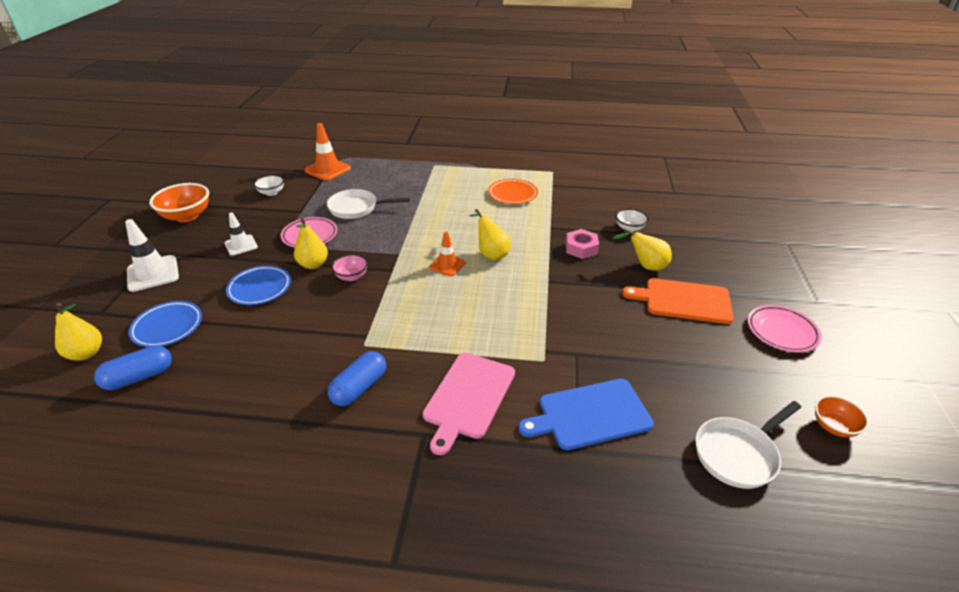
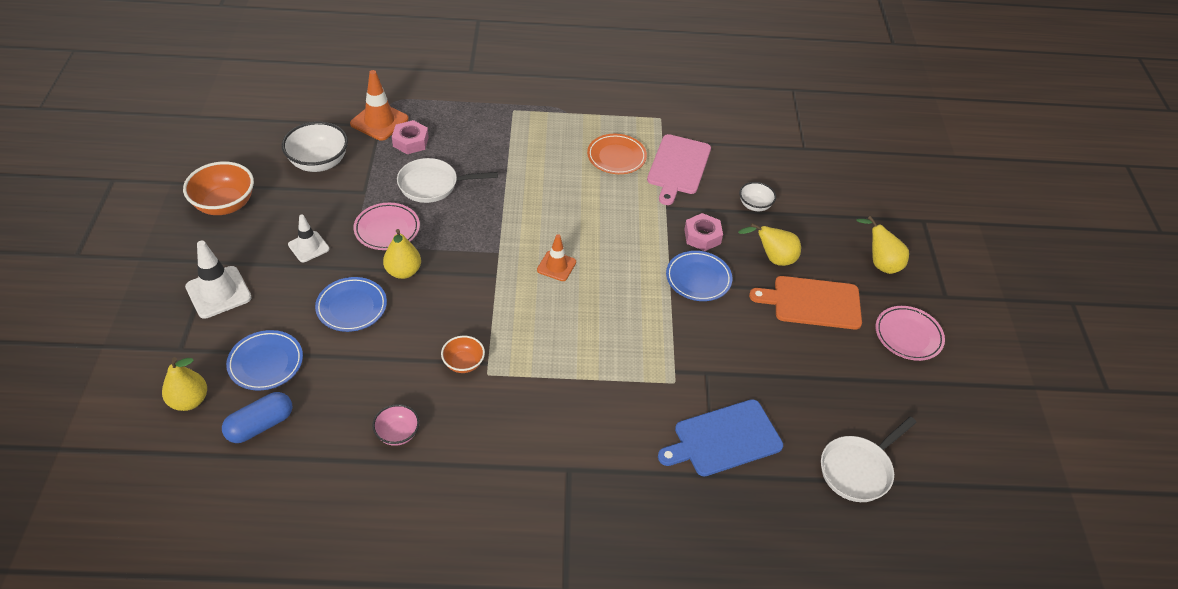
camera: 10 degrees left, 10 degrees up
white bowl [254,175,284,196] -> white bowl [282,122,348,172], size x1.74
blue capsule [328,351,386,406] -> none
pink bowl [331,254,368,281] -> pink bowl moved to [372,404,420,446]
pink cutting board [423,353,515,455] -> pink cutting board moved to [647,134,711,205]
yellow pear [469,209,511,260] -> yellow pear moved to [856,216,909,274]
orange bowl [815,395,869,437] -> orange bowl moved to [441,336,485,373]
none -> pink nut [392,120,429,154]
none -> blue plate [666,251,732,301]

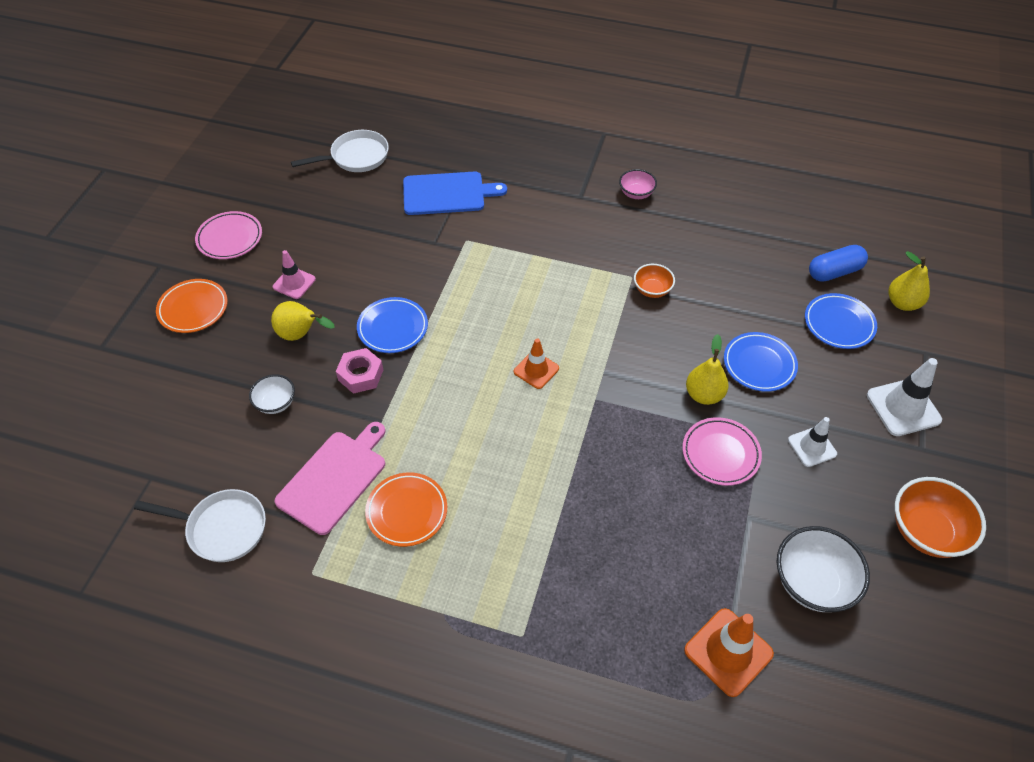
camera: 160 degrees left, 5 degrees up
pink bowl [372,404,420,446] -> pink bowl moved to [619,169,657,199]
pink nut [392,120,429,154] -> none
white pan [397,158,498,203] -> white pan moved to [134,489,266,562]
orange cutting board [749,276,862,330] -> pink traffic cone [273,250,316,299]
yellow pear [856,216,909,274] -> orange plate [156,279,228,333]

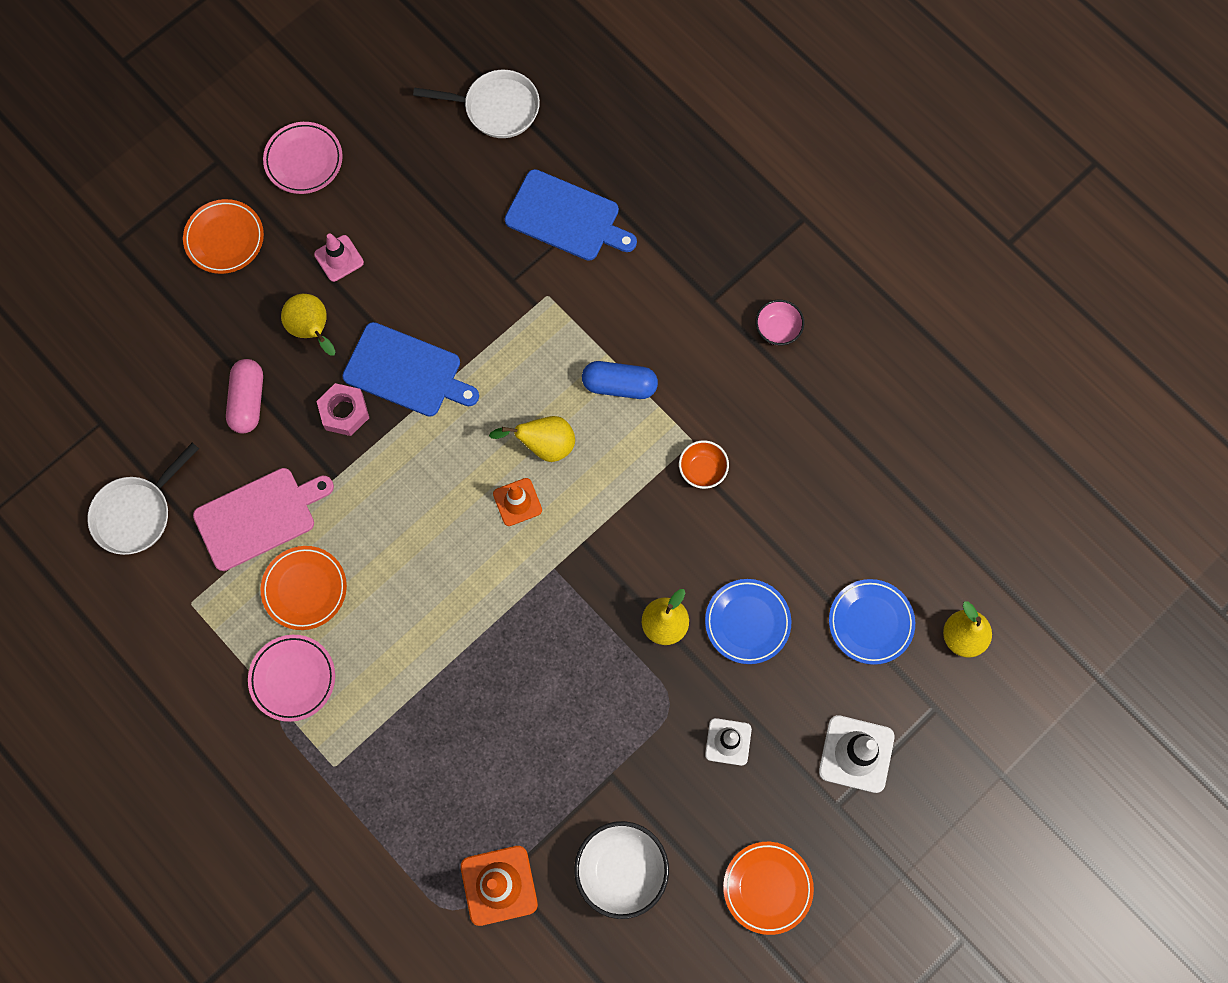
camera: 30 degrees right, 20 degrees up
white pan [134,489,266,562] -> white pan turned 90 degrees clockwise [87,443,199,555]
white bowl [249,374,295,414] -> pink capsule [226,359,263,434]
blue plate [357,297,428,353] -> blue cutting board [342,322,479,417]
pink plate [682,417,762,486] -> pink plate moved to [248,635,335,722]
blue capsule [809,245,868,282] -> blue capsule moved to [582,361,658,399]
orange bowl [895,477,986,558] -> orange plate [723,842,814,935]
none -> yellow pear [489,416,575,462]

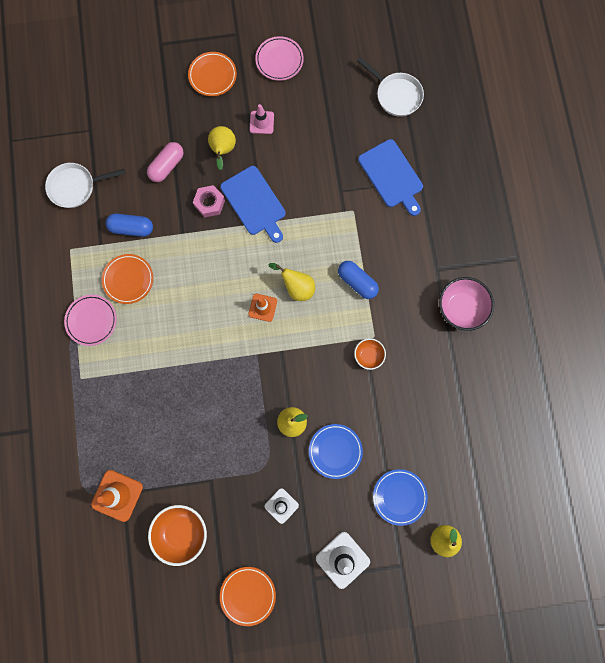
camera: 35 degrees right, 5 degrees up
pink cutting board [193,468,334,571] -> blue capsule [105,213,153,237]
white bowl [574,821,669,919] -> orange bowl [148,505,207,566]
pink bowl [755,300,804,345] -> pink bowl [439,277,494,331], size x1.74

